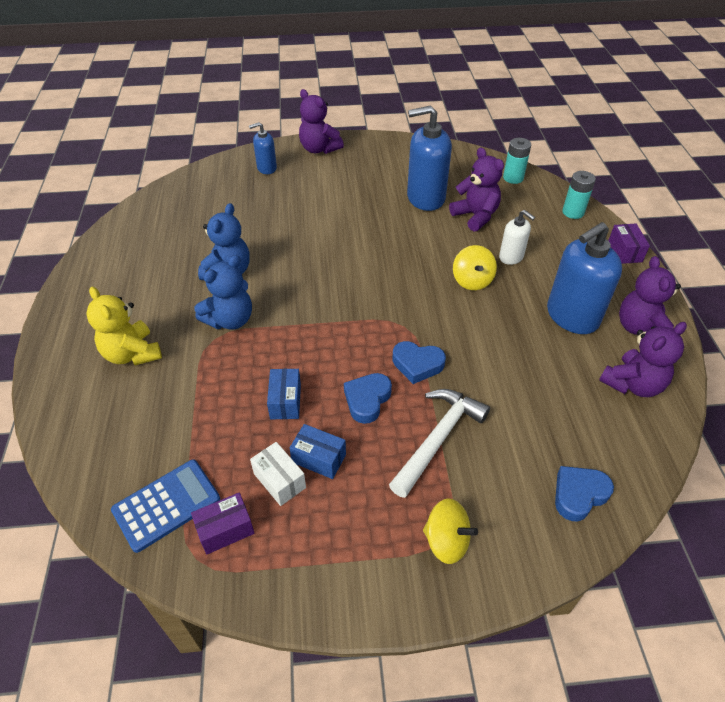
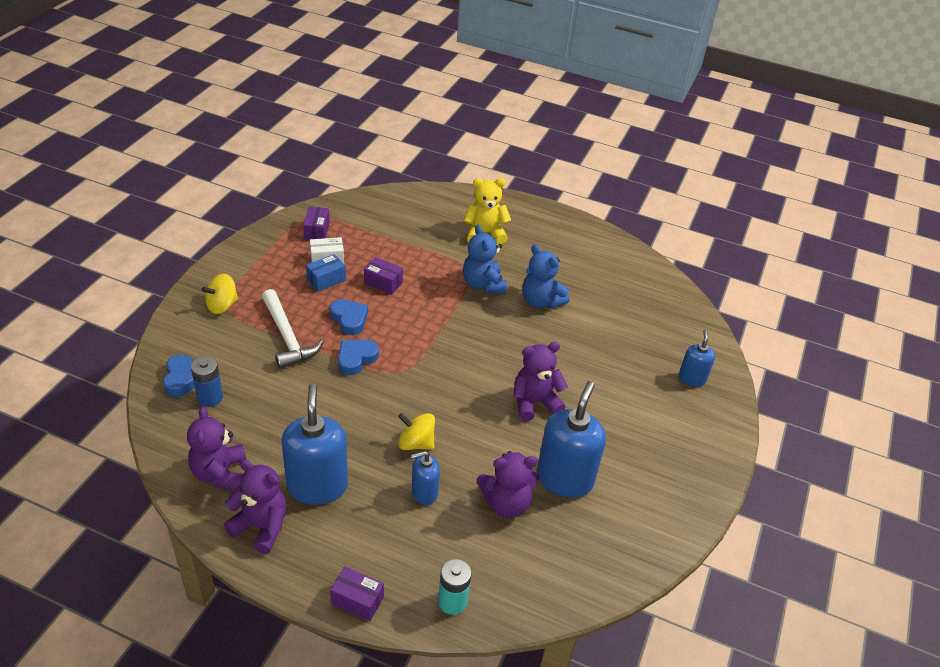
camera: 115 degrees right, 5 degrees down
blue calculator [111,459,220,553] -> none
blue box [267,369,301,419] -> purple box [364,257,403,295]
purple teddy bear [299,89,344,154] -> purple teddy bear moved to [513,342,568,421]
white soap dispenser [499,210,535,265] -> blue soap dispenser [411,451,440,505]
turquoise battery [503,138,531,184] -> none
none -> blue battery [191,356,223,407]

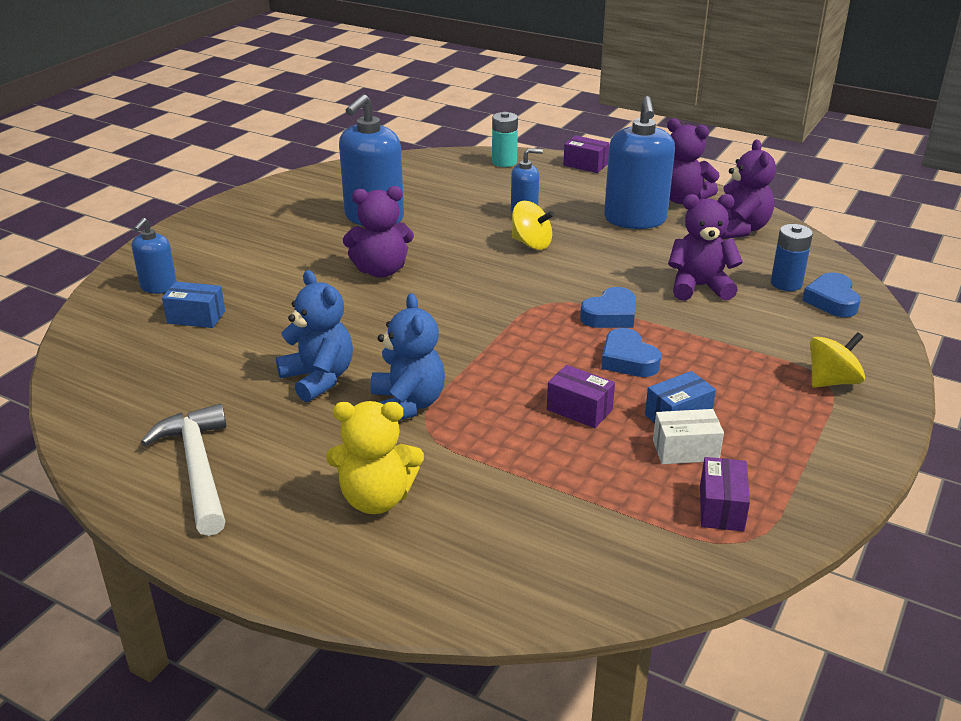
camera: 170 degrees left, 10 degrees down
white hammer [262,289,324,369] -> white hammer moved to [141,404,226,536]
purple teddy bear [477,451,539,518] -> purple teddy bear moved to [668,194,743,301]
none -> blue box [162,281,225,328]

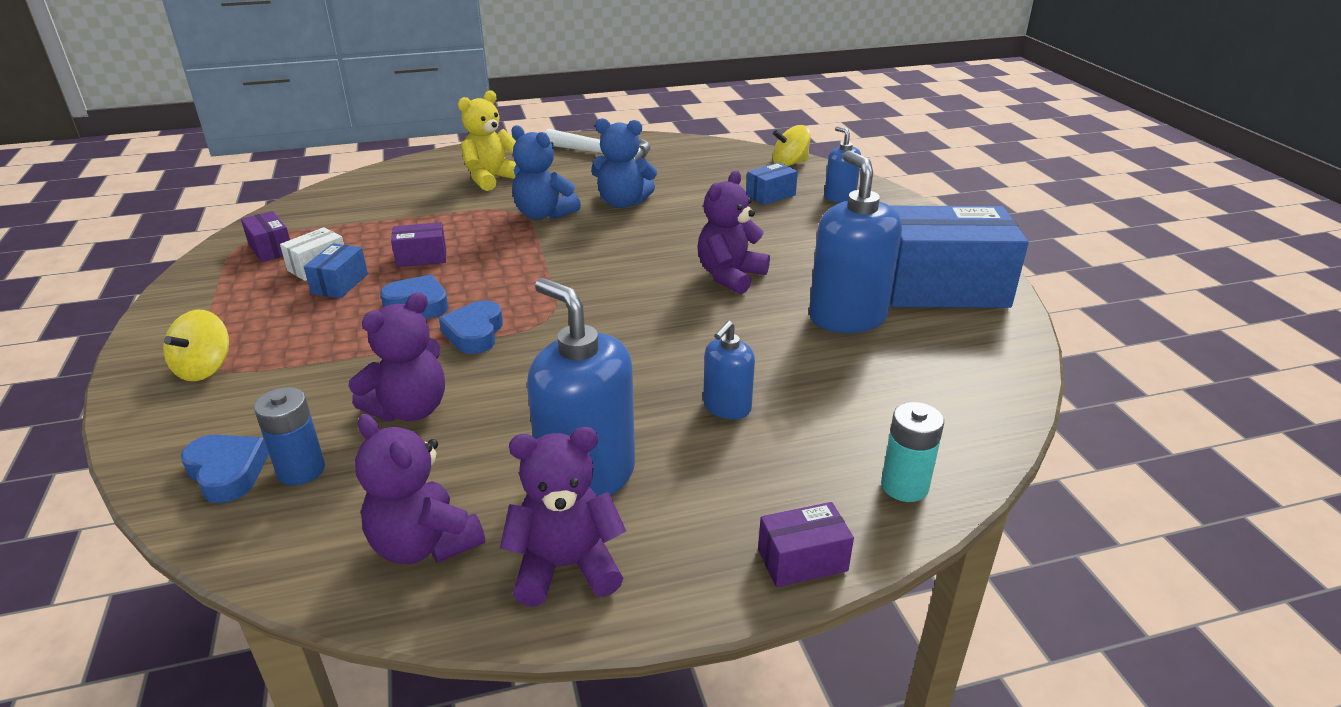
camera: 135 degrees right, 0 degrees up
yellow spinning top [512,201,554,250] -> yellow spinning top moved to [772,125,811,166]
none -> blue box [890,206,1029,308]

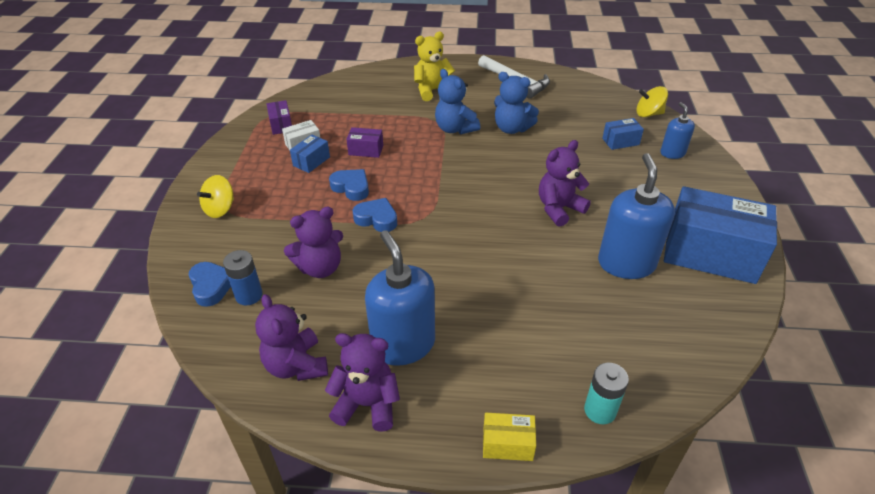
camera: 20 degrees right, 10 degrees up
blue heart [439,300,503,354] -> blue heart turned 90 degrees clockwise [353,198,397,232]
blue soap dispenser [703,321,755,419] -> none
purple box [758,502,854,587] -> yellow box [483,413,536,461]

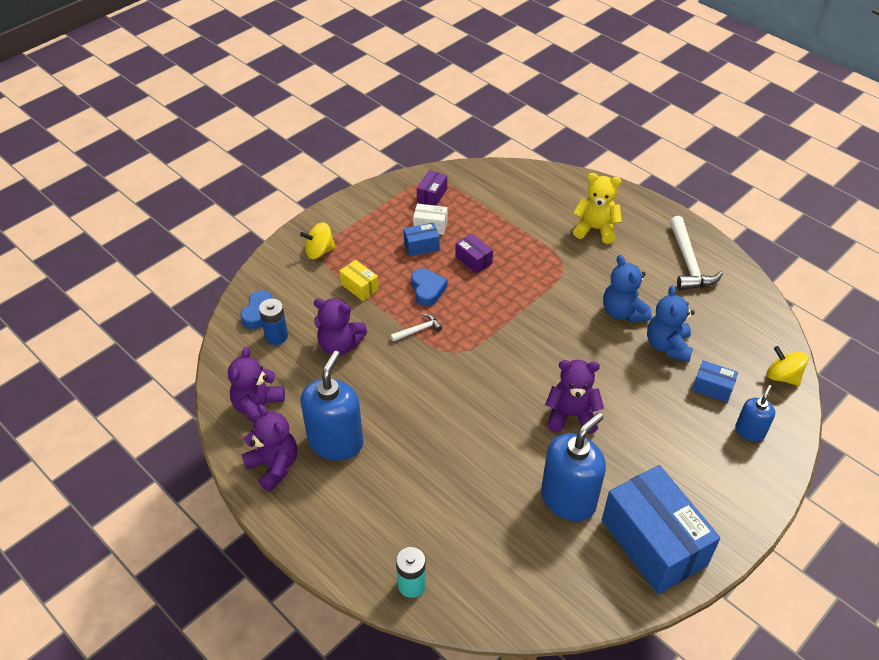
camera: 40 degrees right, 5 degrees up
blue heart [353,198,397,232] -> white hammer [390,314,442,342]
blue teddy bear [435,69,480,134] -> blue teddy bear moved to [647,285,695,362]
yellow box [483,413,536,461] -> yellow box moved to [339,260,379,301]

